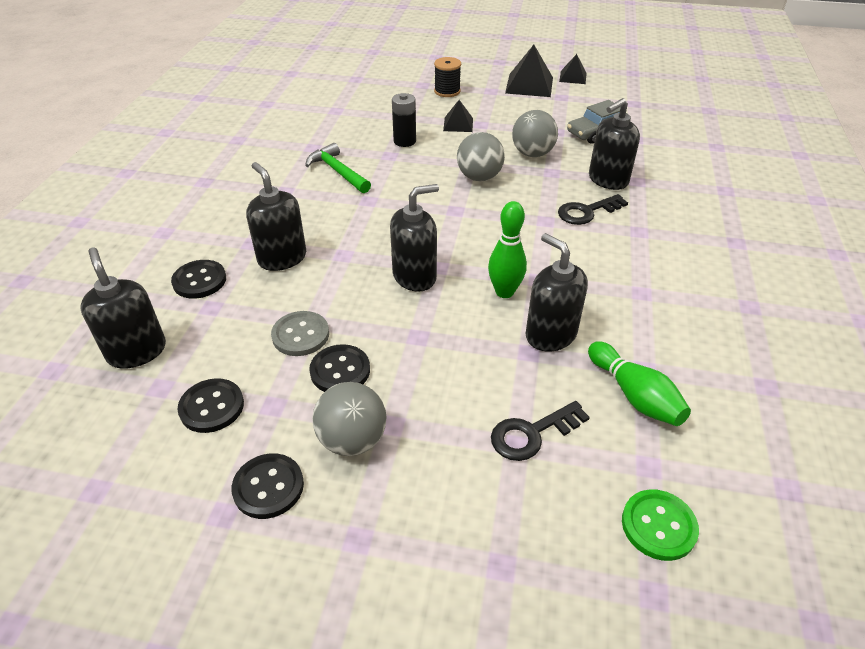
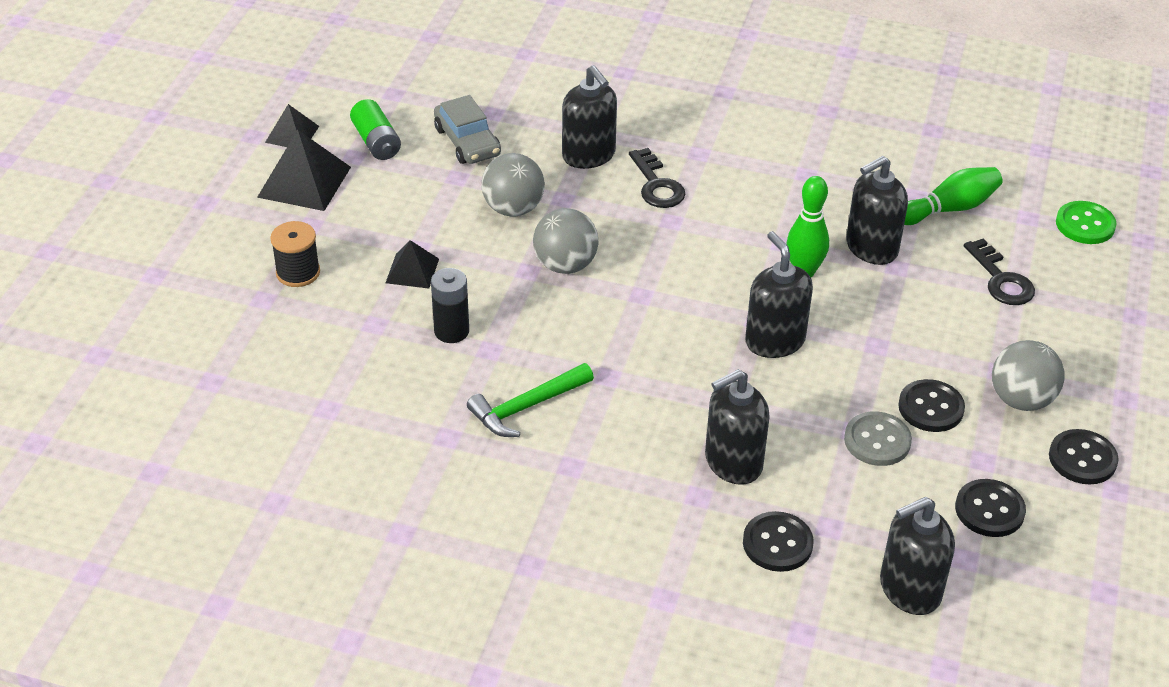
camera: 85 degrees left, 0 degrees up
none -> green battery [350,99,401,160]

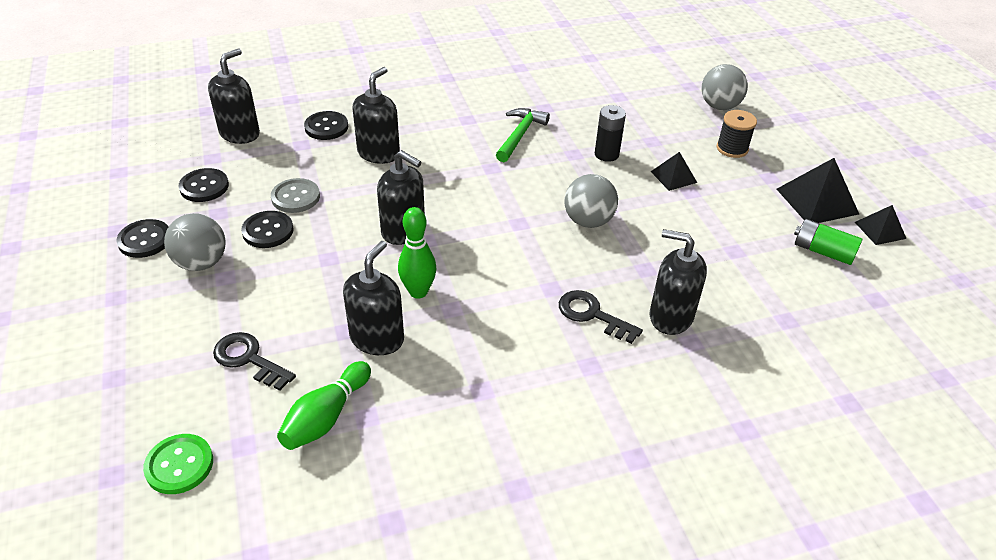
camera: 145 degrees right, 0 degrees up
grey car [434,95,501,164] -> none
grey ball [481,153,545,217] -> grey ball moved to [701,64,748,110]

